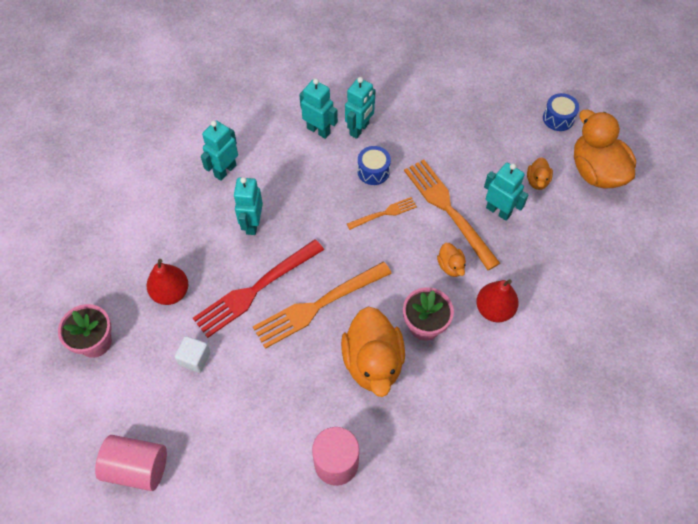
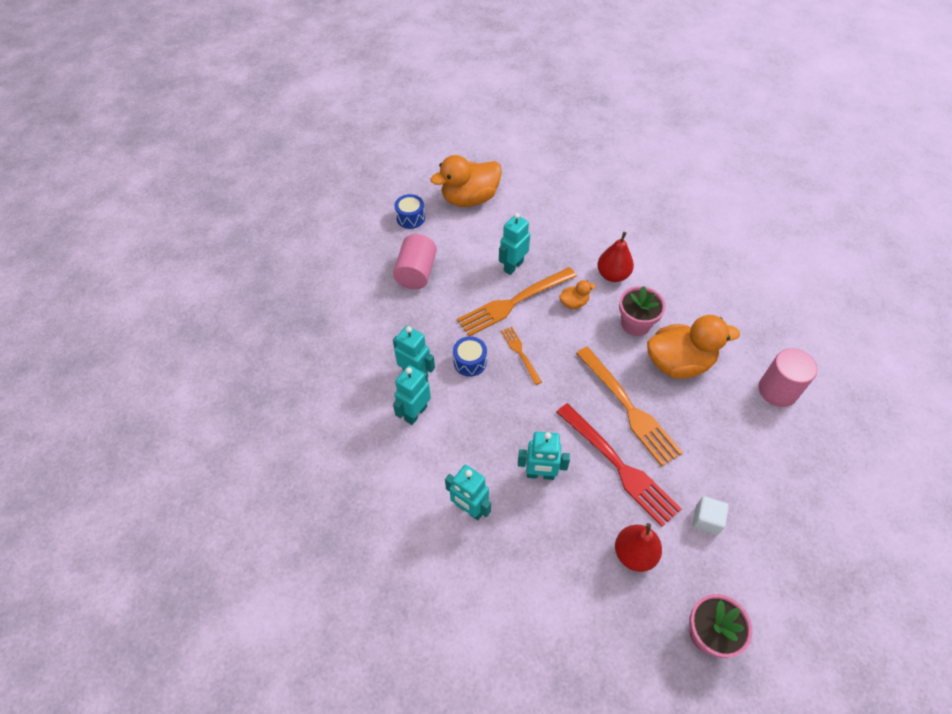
camera: 90 degrees left, 5 degrees down
pink cylinder [95,435,167,491] -> pink cylinder moved to [393,234,437,289]
orange duck [527,157,553,190] -> none

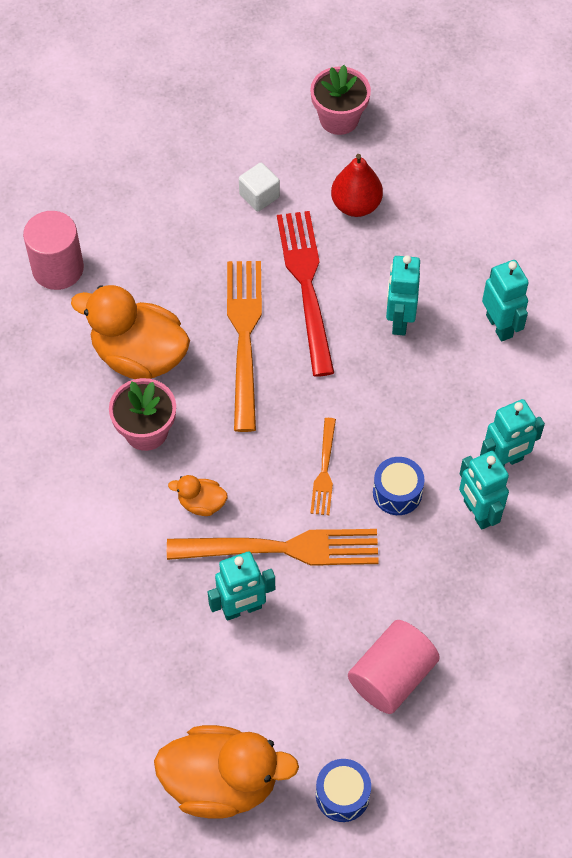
camera: 150 degrees left, 5 degrees up
turquoise robot [518,432,570,480] -> turquoise robot turned 120 degrees counterclockwise [386,255,420,336]
red pear [597,232,634,282] -> none

